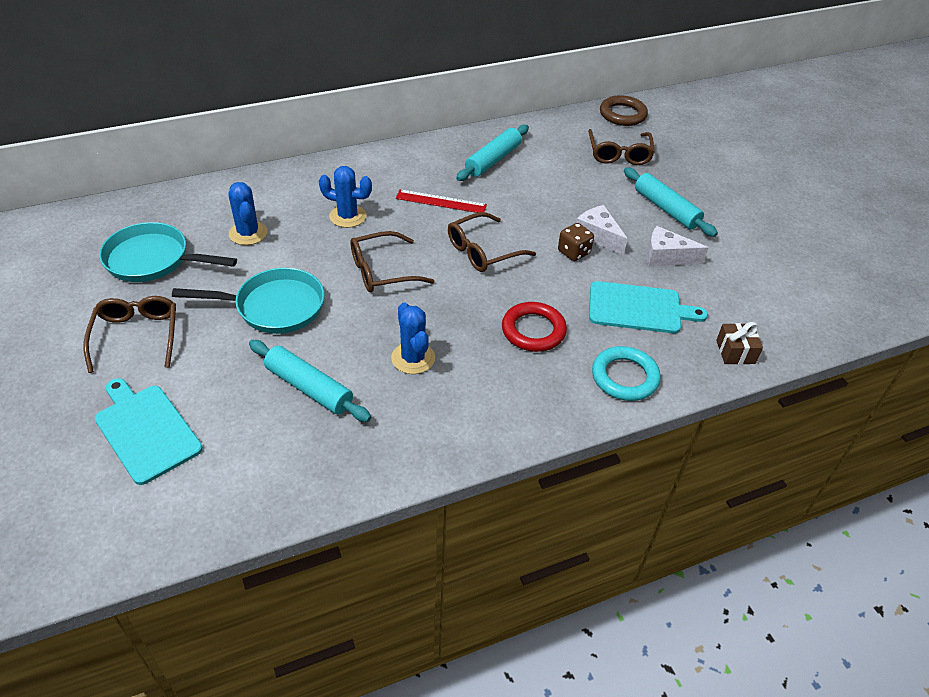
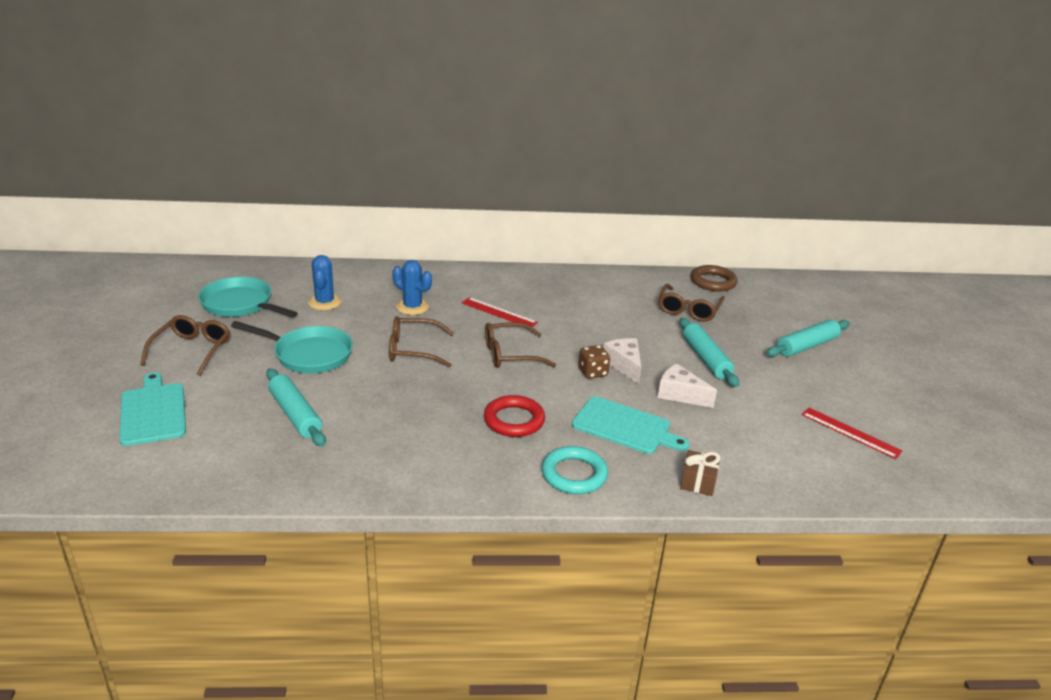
camera: 20 degrees right, 15 degrees down
blue cactus [391,302,435,374] -> none
turquoise rolling pin [456,125,529,181] -> turquoise rolling pin moved to [766,320,850,357]
none -> red ruler [802,408,903,459]

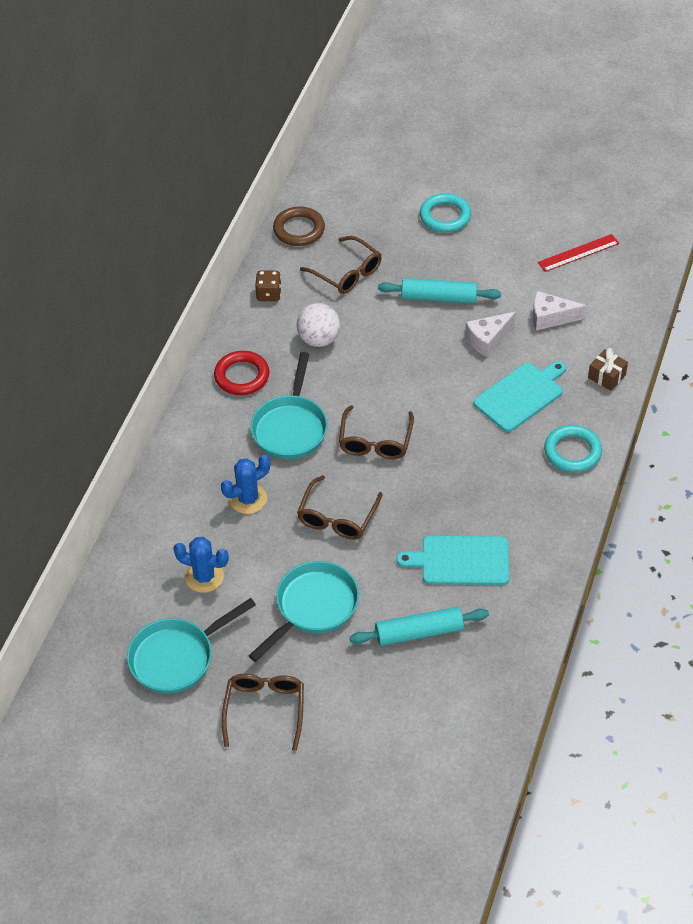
camera: 65 degrees left, 20 degrees up
turquoise cutting board [119,372,186,446] -> turquoise cutting board moved to [396,536,509,585]
brown glasses [140,315,230,375] -> brown glasses turned 60 degrees clockwise [222,674,304,751]
red ruler [461,297,538,327] -> turquoise pan [250,352,328,459]
red ring [484,395,545,437] -> red ring moved to [214,351,269,395]
brown dice [578,345,610,379] -> brown dice moved to [255,270,282,301]
white cheese [604,338,642,384] -> white cheese moved to [533,291,586,330]
turquoise rolling pin [766,320,850,357] -> turquoise ring [420,193,471,232]
none -> white ball [297,303,340,347]

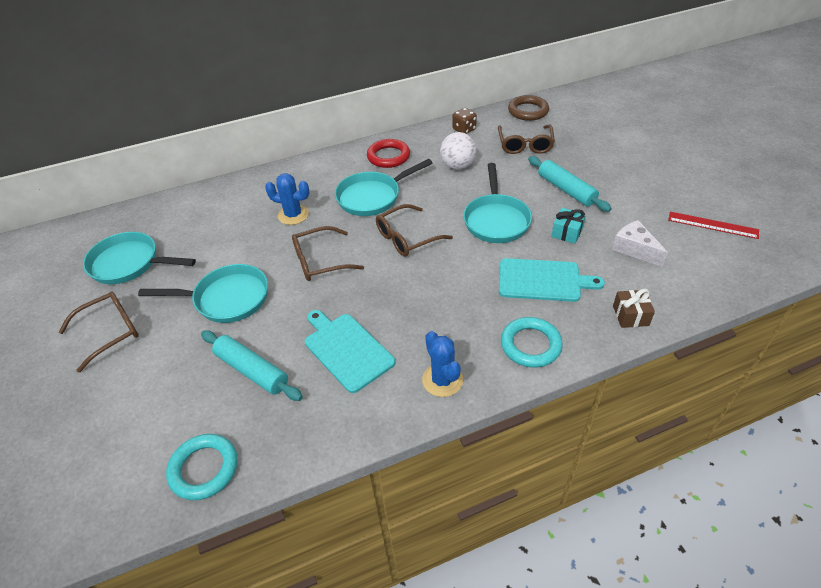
camera: 50 degrees right, 5 degrees down
blue cactus [173,537,229,593] -> blue cactus moved to [422,331,463,397]
turquoise ring [420,193,471,232] -> turquoise ring moved to [166,434,238,500]
white cheese [465,312,516,357] -> turquoise gift [551,208,586,244]
none -> turquoise pan [463,163,532,243]

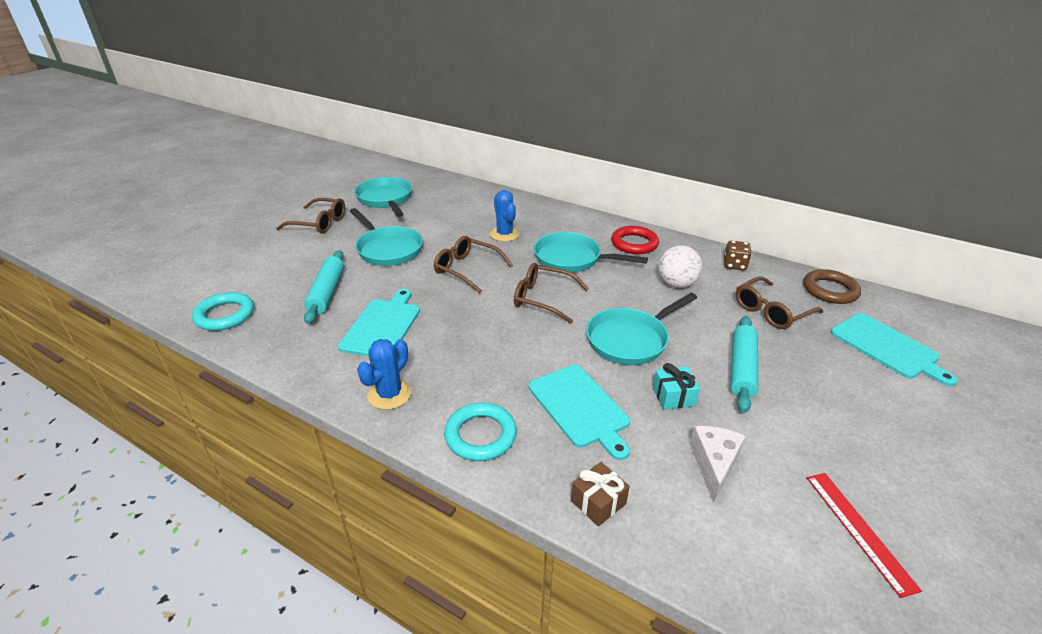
camera: 50 degrees right, 10 degrees down
none -> turquoise cutting board [830,313,958,386]

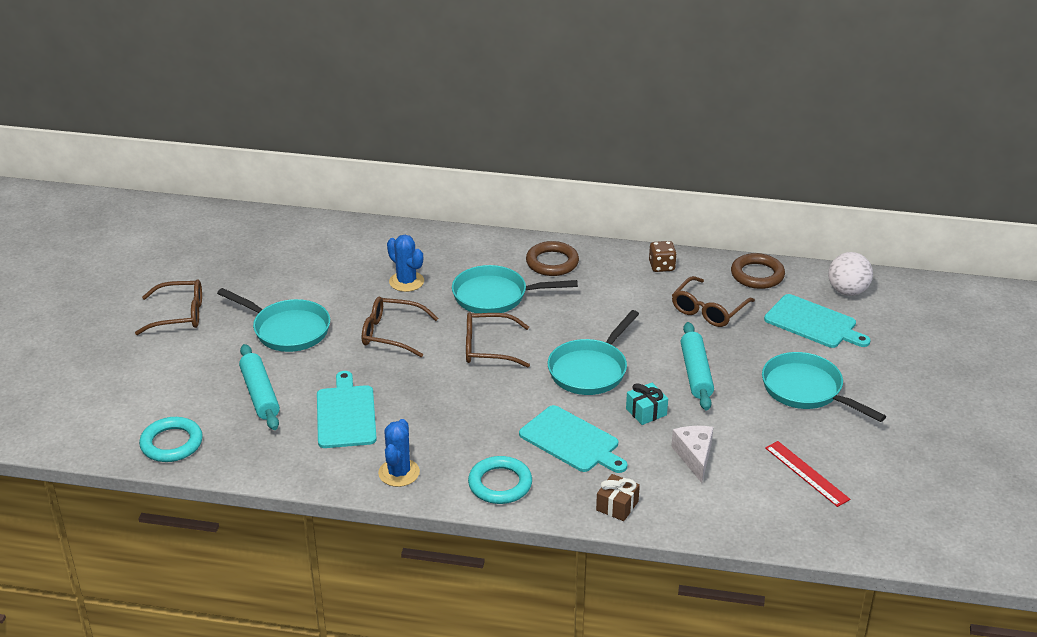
camera: 20 degrees left, 0 degrees up
turquoise pan [354,177,412,217] -> turquoise pan moved to [762,352,886,422]
red ring [611,226,659,254] -> brown ring [526,241,579,276]
white ball [658,245,702,288] -> white ball moved to [828,252,873,296]

